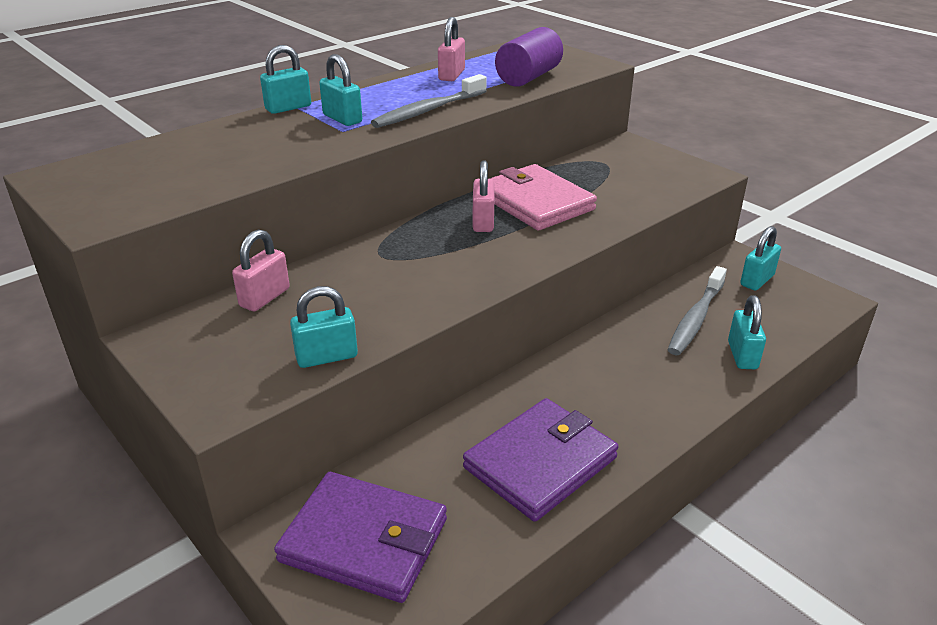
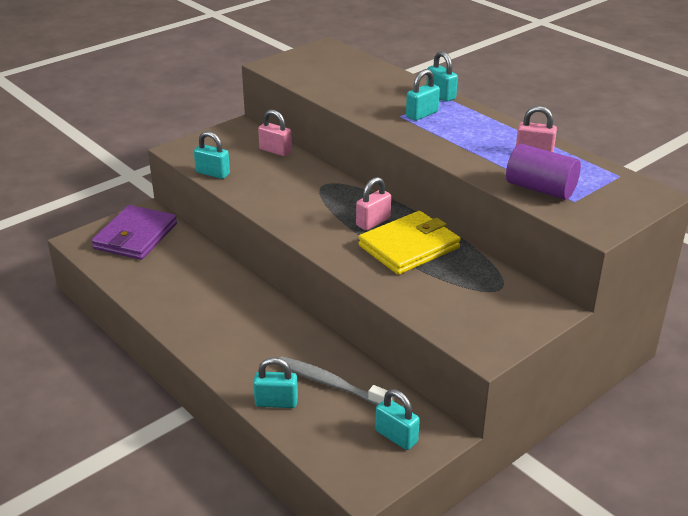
camera: 90 degrees right, 0 degrees up
turquoise padlock [290,286,358,368] -> turquoise padlock turned 45 degrees counterclockwise [194,131,230,179]
grey toothbrush [371,74,487,128] -> none
purple wallet [463,398,618,522] -> none
pink padlock [473,160,494,232] -> pink padlock turned 45 degrees counterclockwise [356,177,391,230]
pink wallet [489,164,597,231] -> yellow wallet [358,211,461,275]

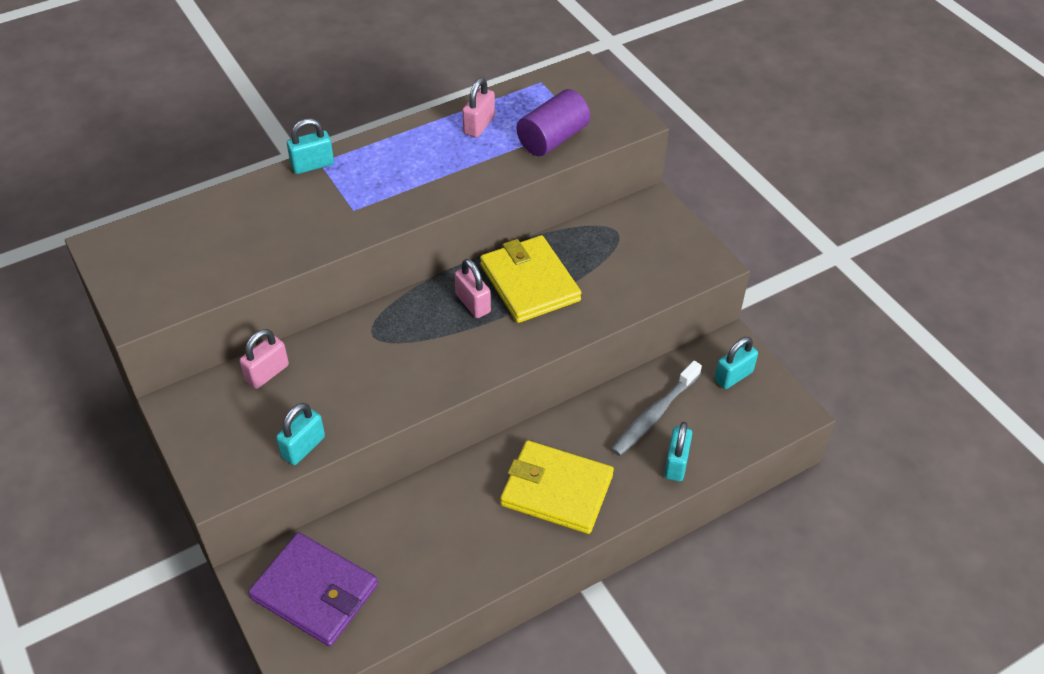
camera: 80 degrees left, 15 degrees up
turquoise padlock [406,69,440,121] -> none
none -> yellow wallet [500,440,614,534]

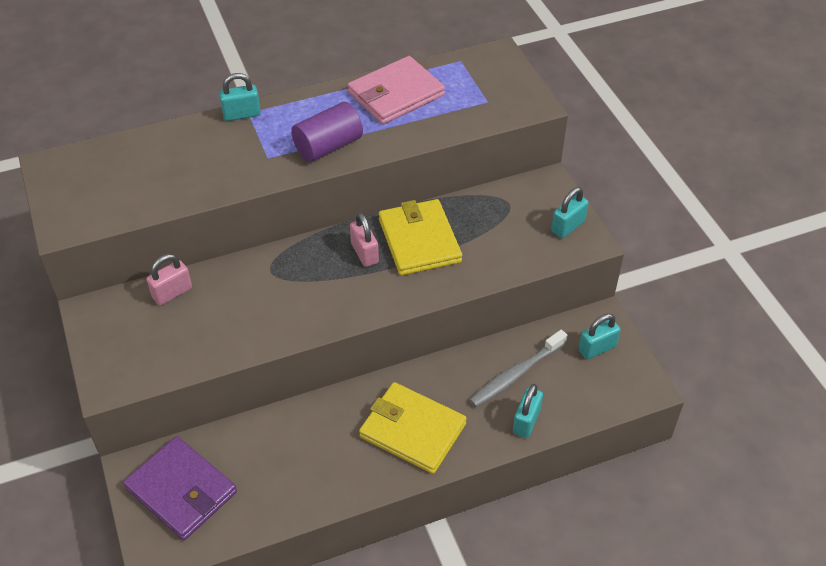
camera: 10 degrees right, 0 degrees up
turquoise padlock [276,403,325,465] -> turquoise padlock moved to [551,187,589,238]
pink padlock [462,77,495,138] -> pink wallet [348,56,445,124]
purple cylinder [517,89,590,156] -> purple cylinder moved to [291,102,363,162]

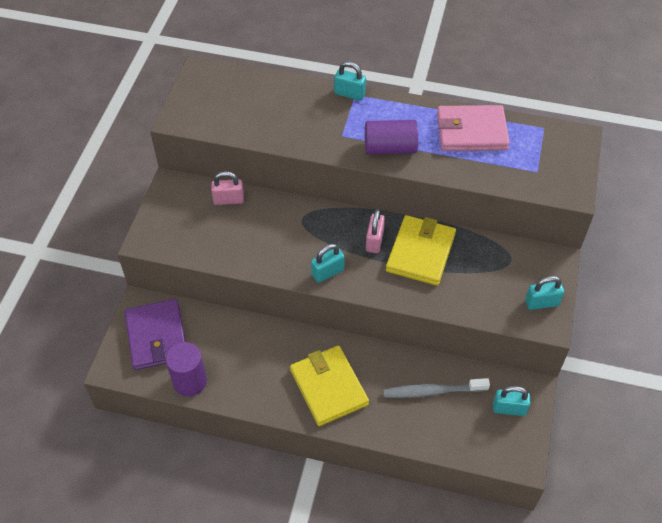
camera: 35 degrees right, 5 degrees up
turquoise padlock [513,384,543,438] -> turquoise padlock moved to [311,244,345,283]
none -> purple cylinder [166,342,207,397]

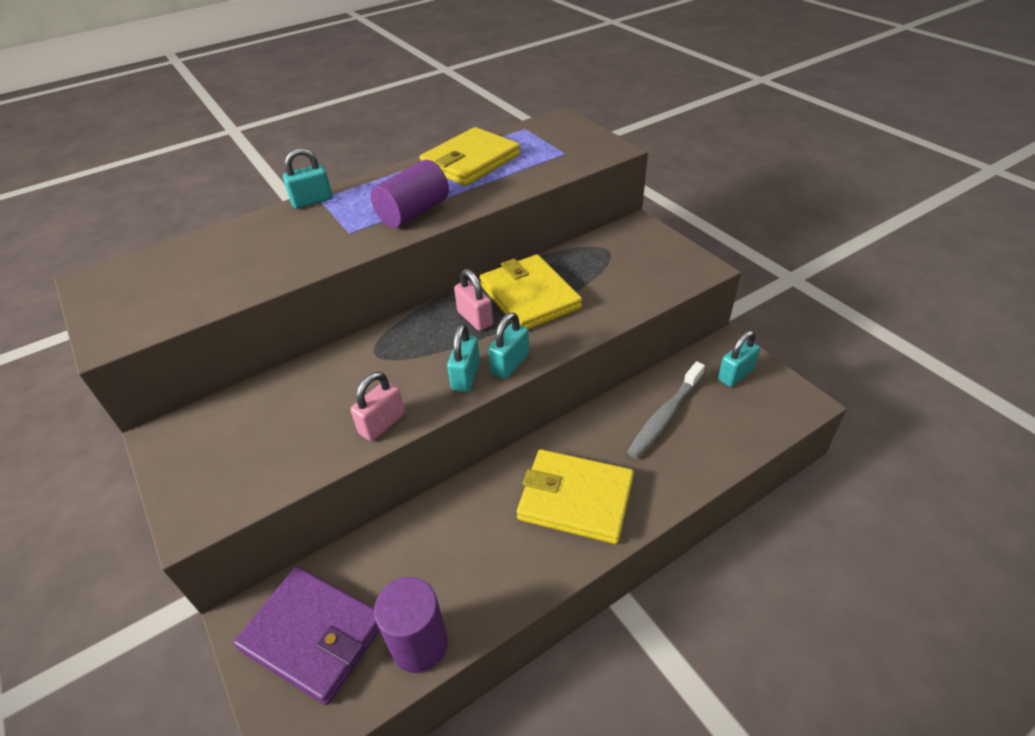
camera: 45 degrees left, 10 degrees down
pink padlock [211,171,244,205] -> pink padlock moved to [350,372,405,441]
pink wallet [437,105,510,151] -> yellow wallet [420,127,520,186]
turquoise padlock [525,276,564,310] -> turquoise padlock moved to [488,312,529,379]

